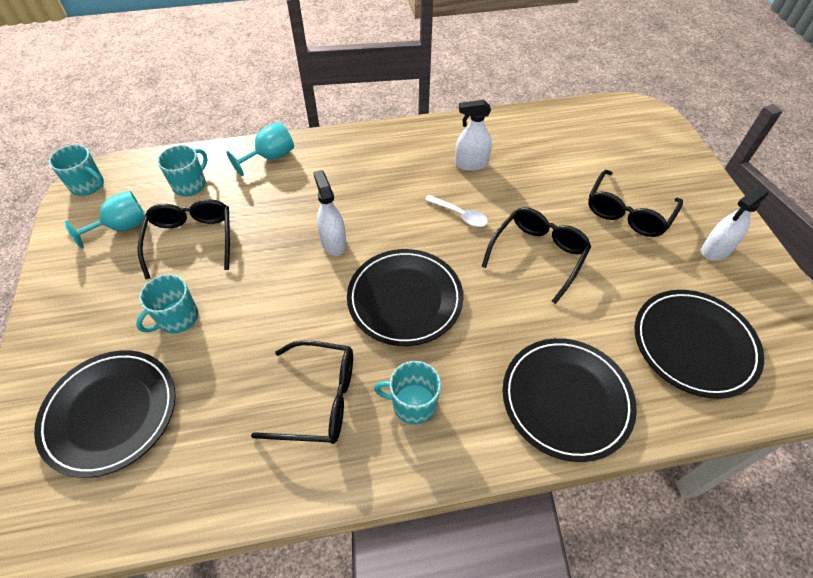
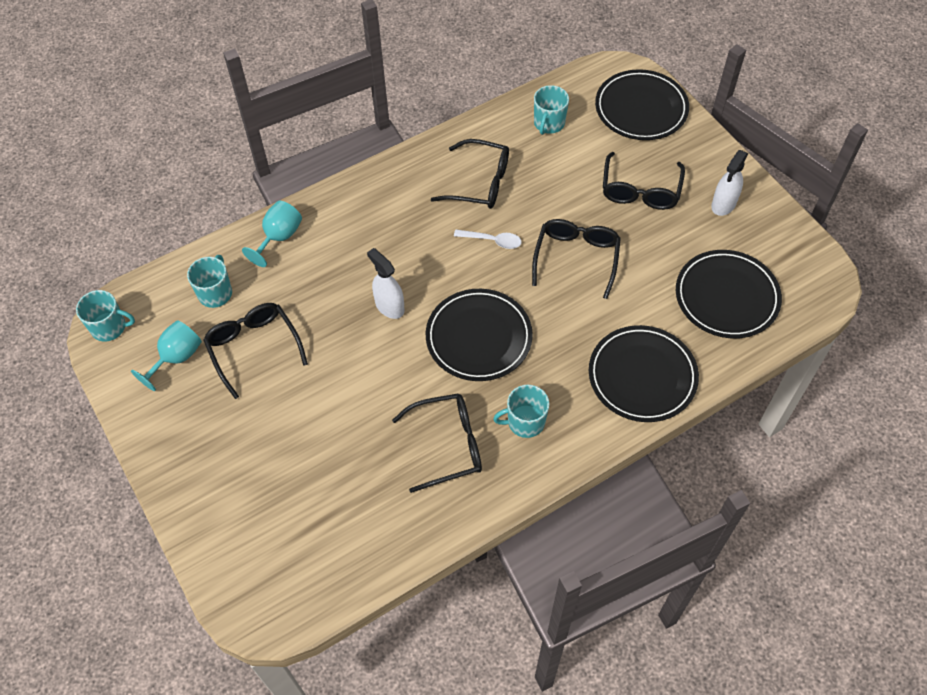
camera: 20 degrees left, 5 degrees up
black plate [34,350,176,478] -> black plate moved to [595,69,689,140]
turquoise mug [136,274,198,333] -> turquoise mug moved to [534,85,569,135]
white spray bottle [455,100,492,171] -> black glasses [431,139,509,209]

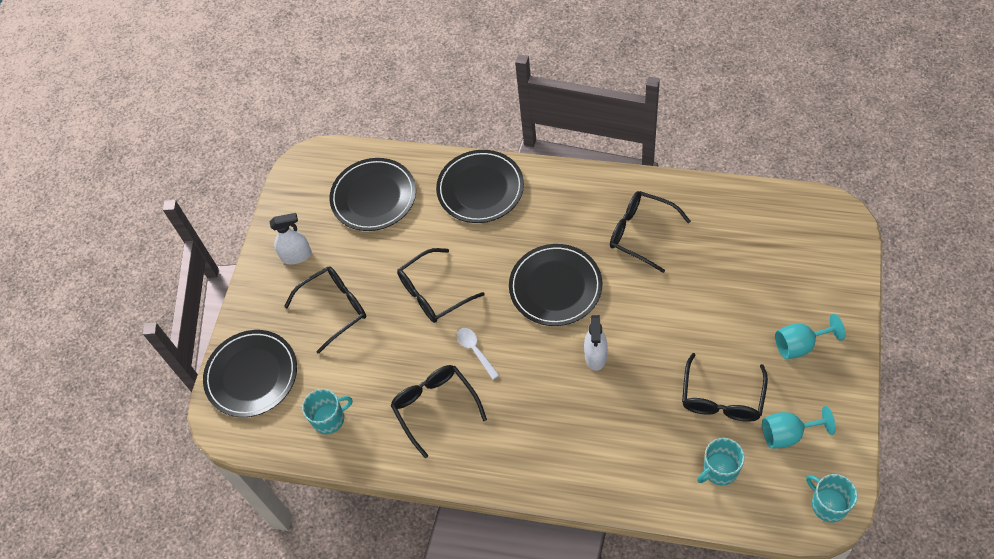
camera: 130 degrees left, 0 degrees up
turquoise goblet [242,201,302,267] -> turquoise goblet moved to [775,314,845,359]
turquoise mug [493,385,549,438] -> none

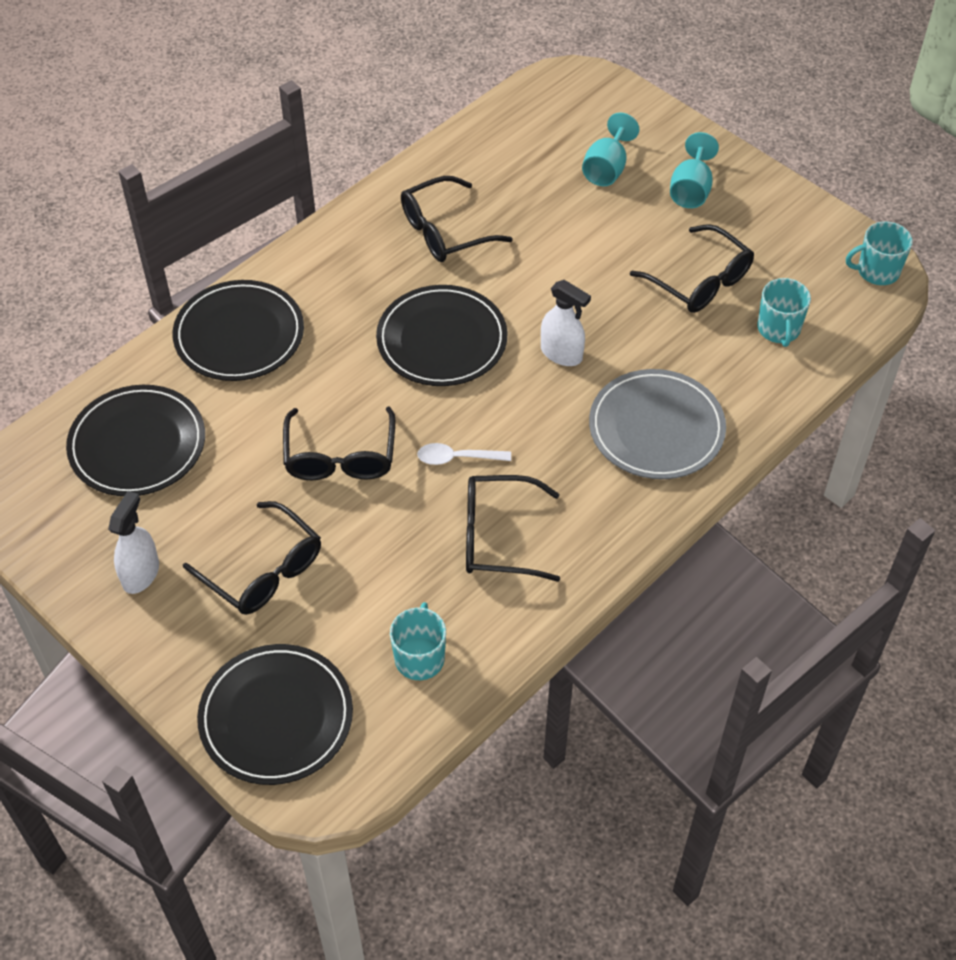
camera: 65 degrees left, 5 degrees down
black glasses [284,266,366,354] -> black glasses turned 135 degrees clockwise [183,501,321,615]
turquoise goblet [762,406,836,449] -> turquoise goblet moved to [582,113,640,186]
none -> grey plate [589,369,726,479]

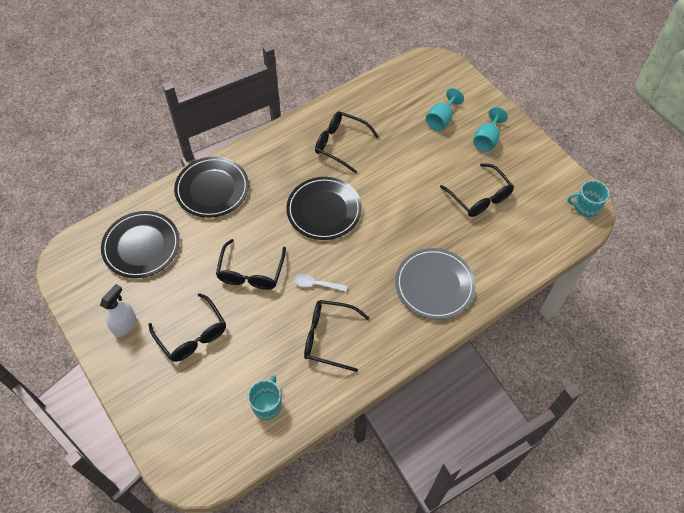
camera: 10 degrees right, 5 degrees up
black plate [197,644,353,785] -> none
black glasses [401,176,513,262] -> black glasses turned 45 degrees clockwise [315,111,379,173]
white spray bottle [541,280,591,366] -> none
turquoise mug [758,278,811,347] -> none

